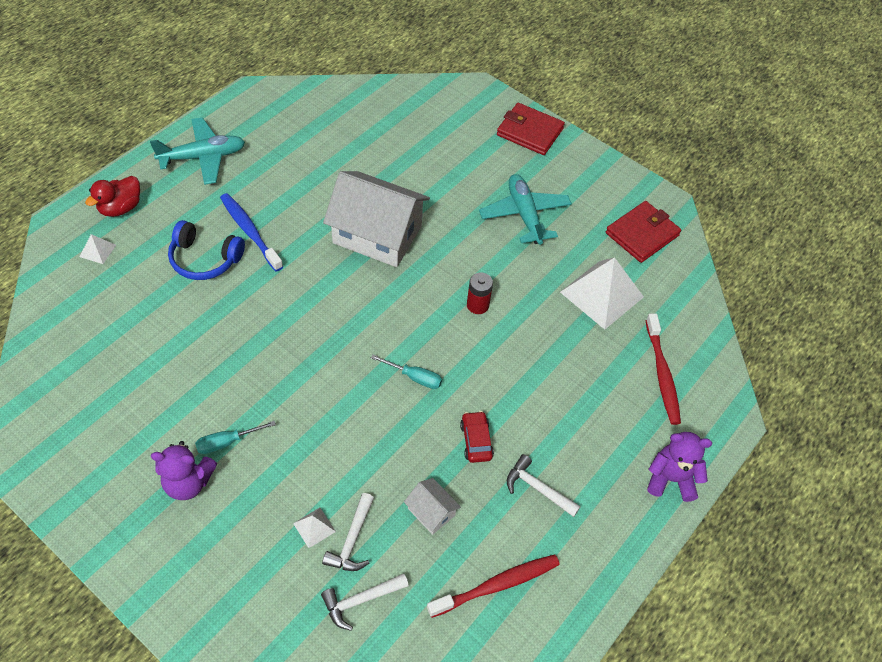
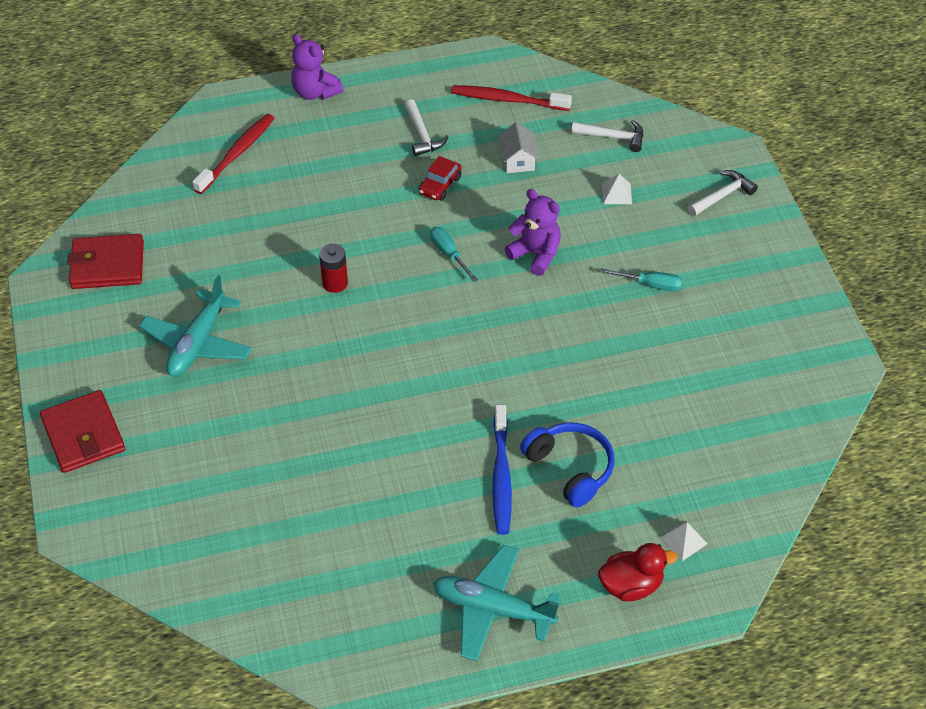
camera: 140 degrees left, 5 degrees down
purple teddy bear [151,441,217,500] -> purple teddy bear moved to [505,189,561,276]
white hammer [322,493,374,571] -> white hammer moved to [688,170,758,216]
white house [323,171,430,267] -> none
white pyramid [560,257,644,330] -> none

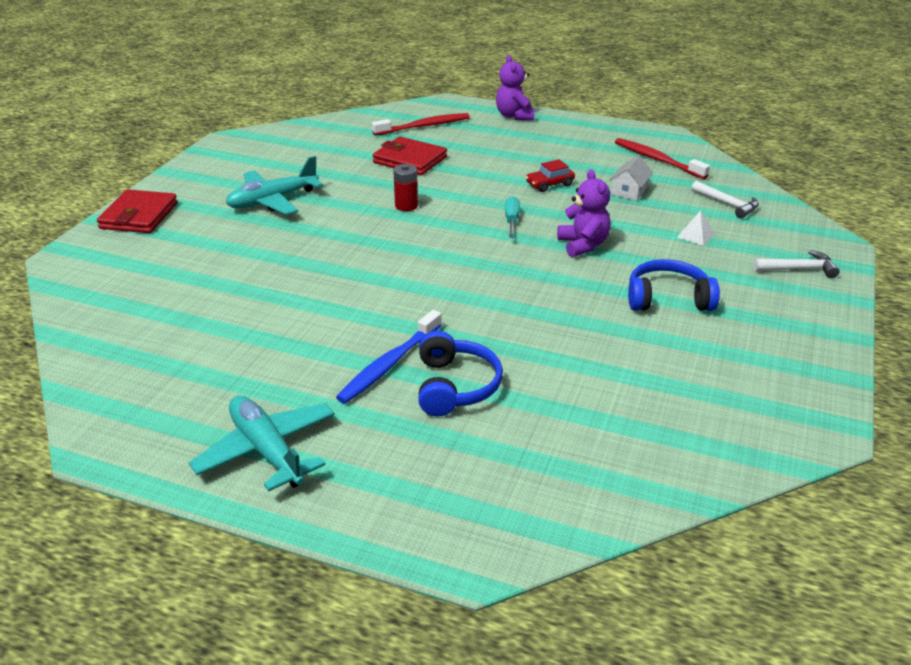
camera: 35 degrees right, 15 degrees down
red wallet [68,234,144,289] -> red wallet moved to [373,136,447,175]
white hammer [404,99,448,156] -> none
red duck [598,543,678,601] -> none
turquoise screwdriver [601,269,682,291] -> blue headphones [628,259,720,311]
white pyramid [660,521,708,561] -> none

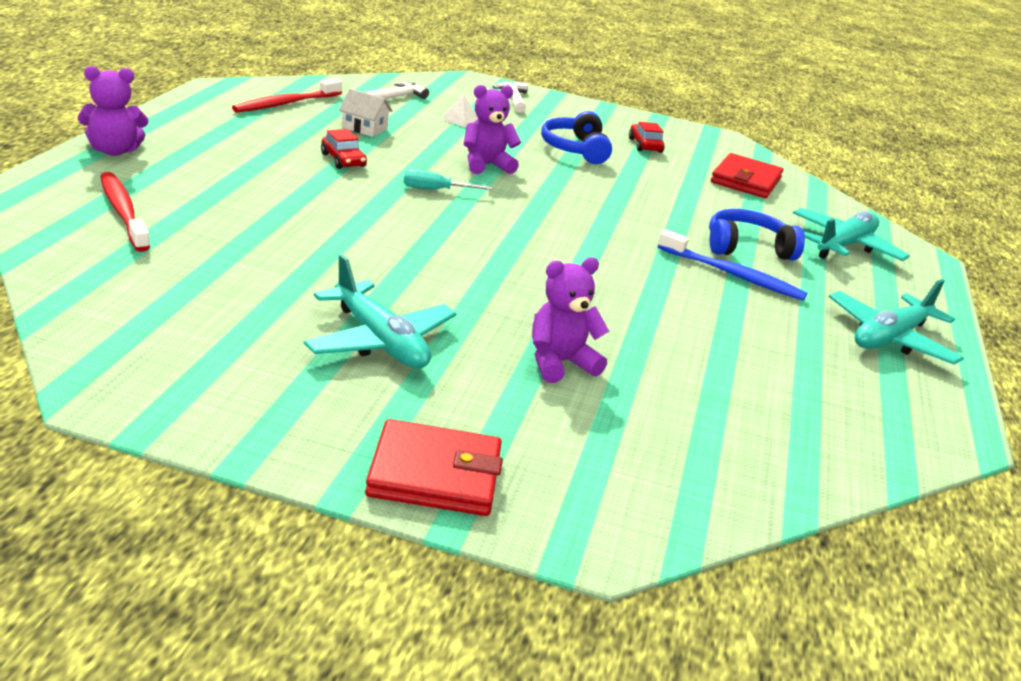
camera: 100 degrees left, 5 degrees down
red wallet [373,136,447,175] -> red wallet moved to [711,153,783,198]
red battery [393,164,418,211] -> none
none -> purple teddy bear [532,257,610,383]
none -> red car [629,122,665,153]
none -> turquoise plane [793,208,910,261]

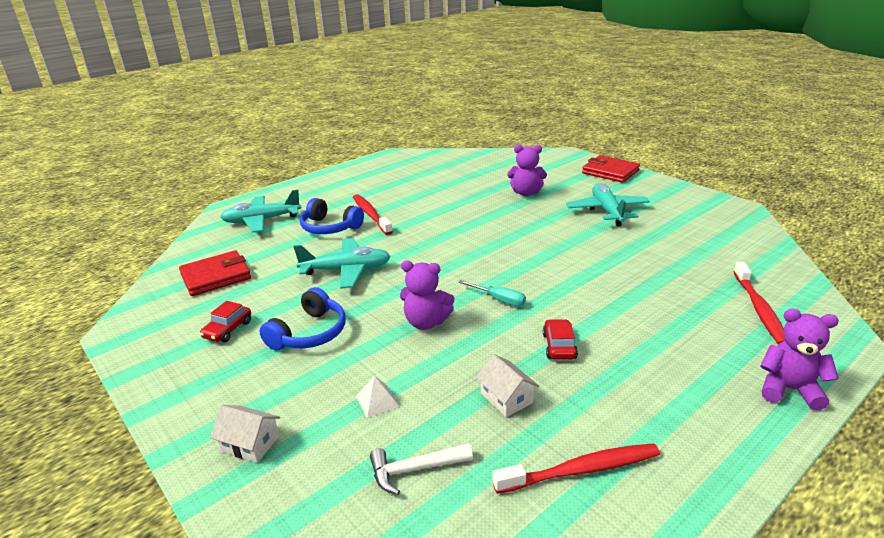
camera: 140 degrees left, 0 degrees up
white hammer [493,81,528,113] -> white house [210,405,280,463]
blue toothbrush [658,230,807,301] -> red toothbrush [353,194,393,235]
turquoise plane [829,279,964,365] -> turquoise plane moved to [293,238,391,289]

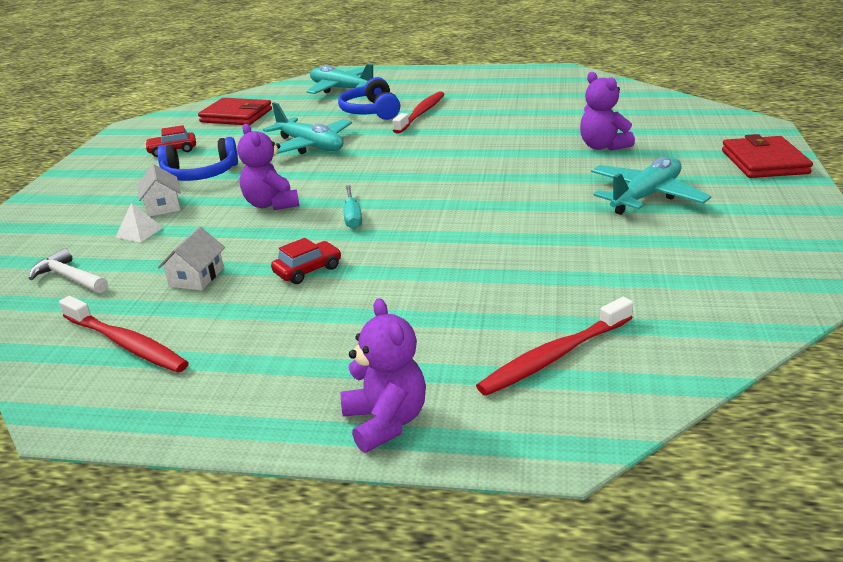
camera: 50 degrees right, 0 degrees up
white house [210,405,280,463] -> white house moved to [137,164,181,217]

